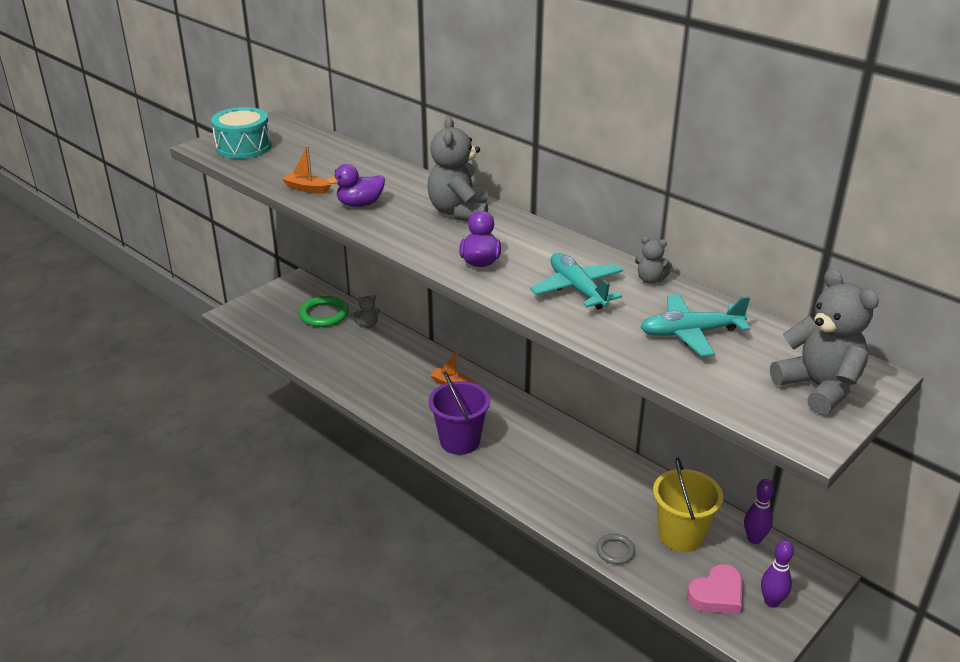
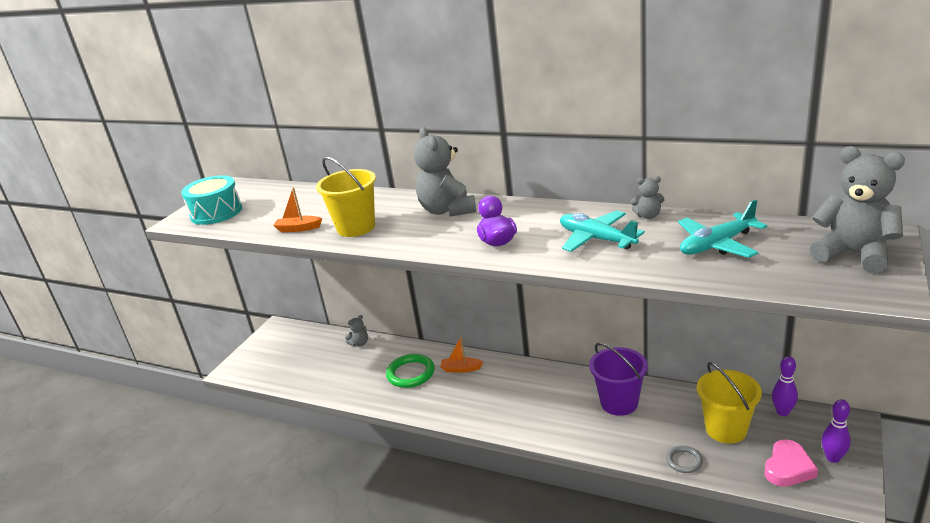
camera: 15 degrees left, 5 degrees down
green ring [299,296,349,327] -> green ring moved to [386,354,434,388]
purple duck [326,164,385,207] -> yellow bucket [316,157,376,237]
purple bucket [429,372,490,455] -> purple bucket moved to [589,343,648,416]

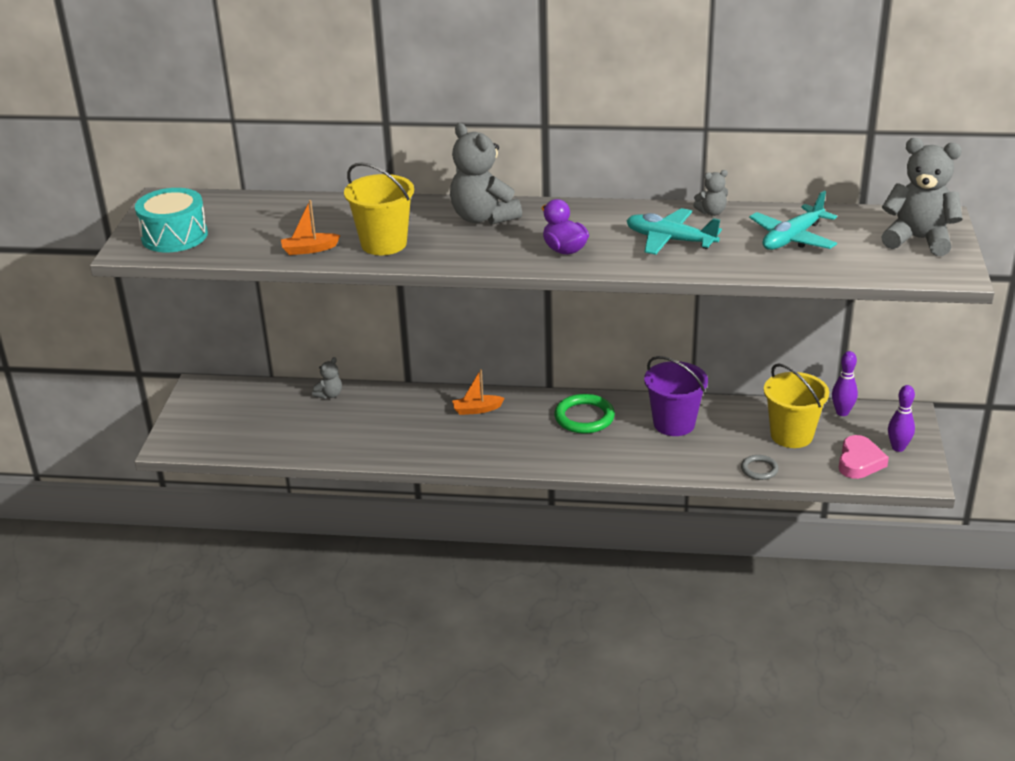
camera: 20 degrees left, 5 degrees up
green ring [386,354,434,388] -> green ring moved to [554,394,615,434]

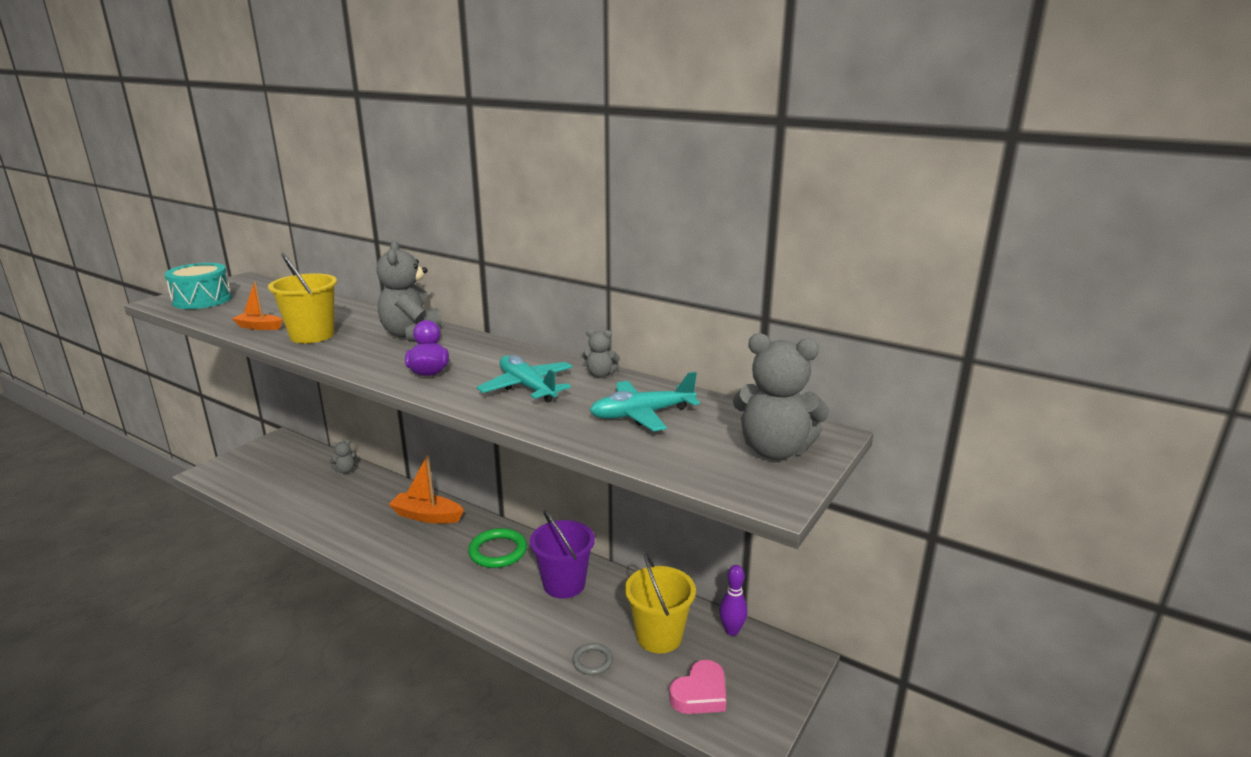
camera: 25 degrees right, 10 degrees down
orange boat [452,369,505,415] -> orange boat [388,455,464,523], size x1.63
grey teddy bear [881,138,962,256] -> grey teddy bear turned 150 degrees clockwise [733,333,830,460]
purple bowling pin [888,385,915,452] -> none

